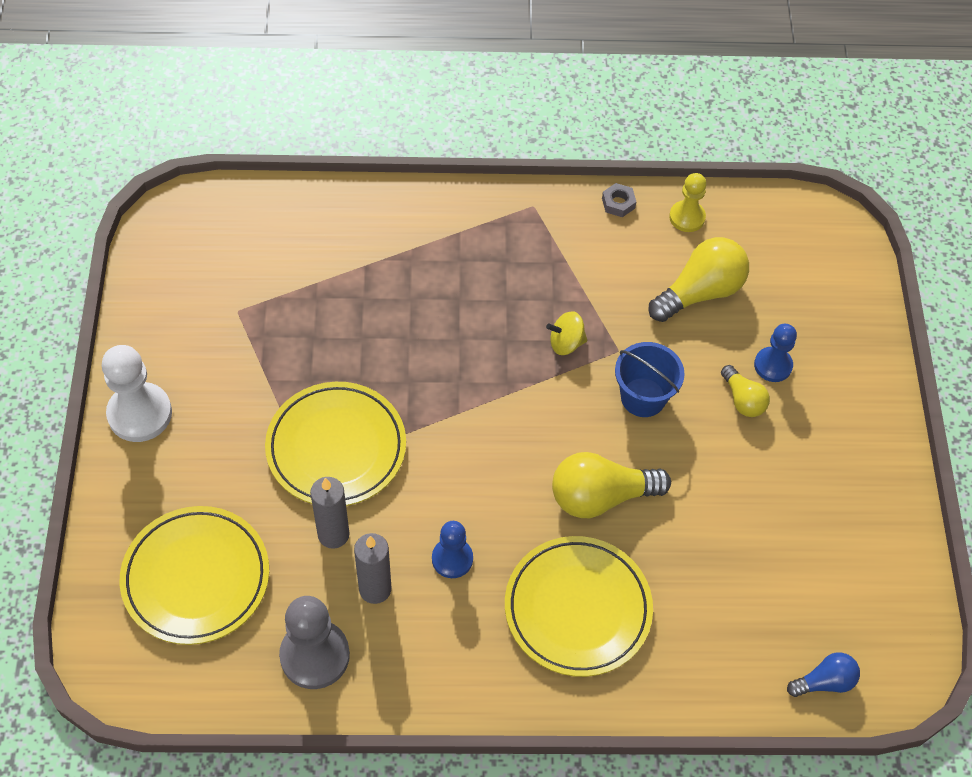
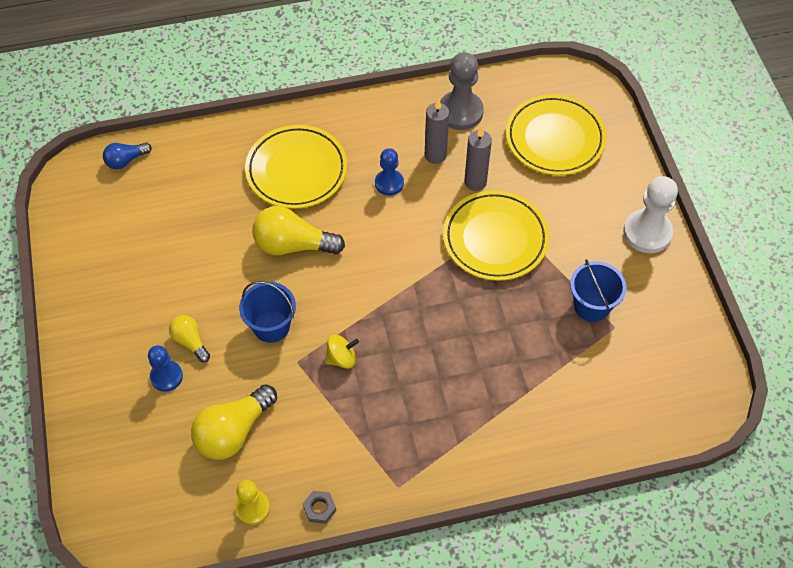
camera: 170 degrees right, 0 degrees up
yellow light bulb [552,452,671,518] -> yellow light bulb turned 150 degrees counterclockwise [252,206,345,255]
none -> blue bucket [570,259,627,322]

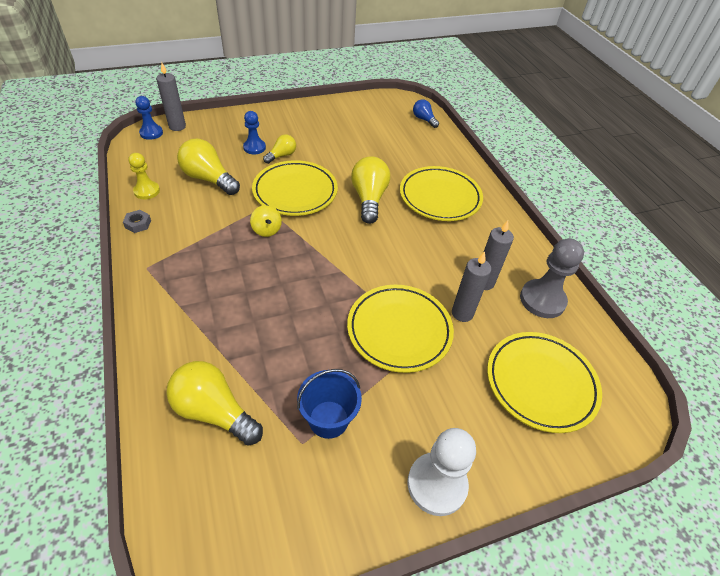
camera: 80 degrees right, 10 degrees down
blue bucket [239,281,296,343] -> yellow plate [252,160,338,216]
blue pawn [375,148,404,196] -> blue pawn moved to [135,96,163,140]
none -> grey candle [156,63,186,131]
none -> yellow light bulb [166,361,263,446]

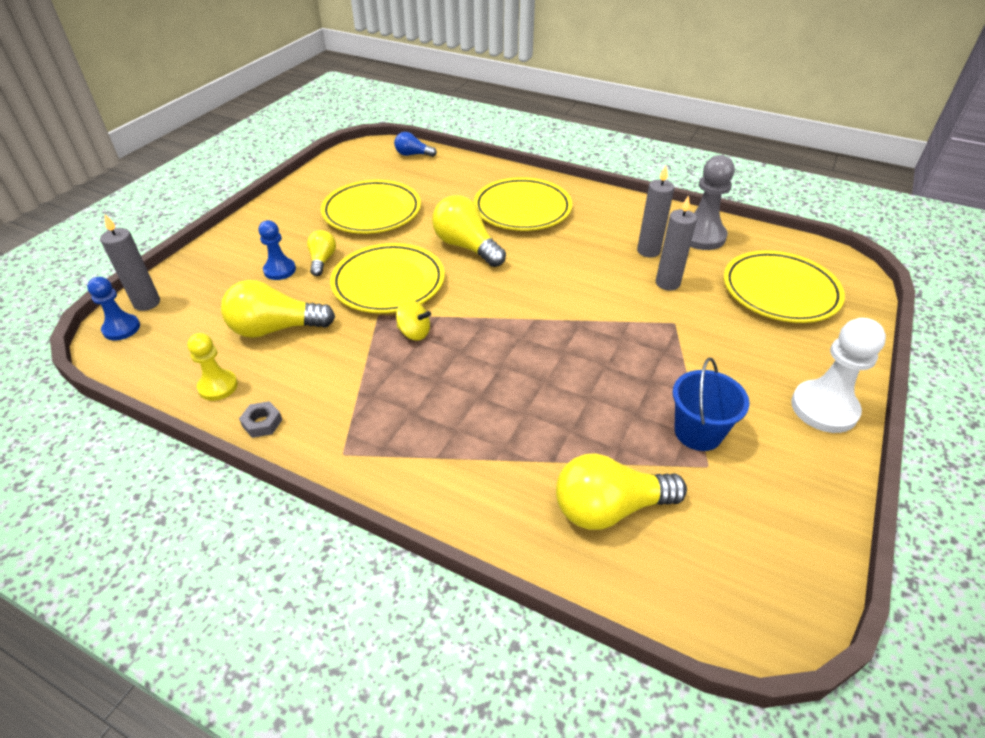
camera: 40 degrees left, 5 degrees down
yellow plate [347,285,454,373] -> yellow plate moved to [321,180,421,234]

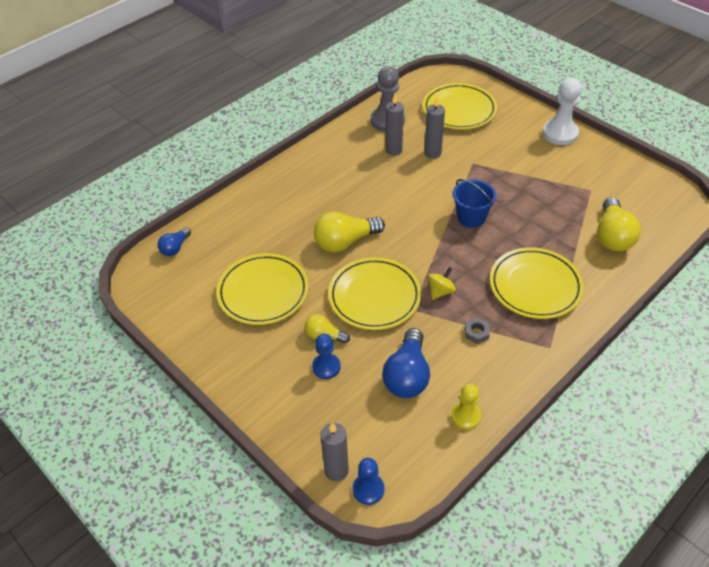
camera: 70 degrees left, 5 degrees up
yellow light bulb [221,280,335,338] -> blue light bulb [382,328,430,398]
grey nut [239,401,282,438] -> grey nut moved to [465,318,490,344]
yellow plate [474,177,572,231] -> yellow plate moved to [490,247,584,319]
blue bucket [673,358,750,451] -> blue bucket moved to [453,179,497,228]

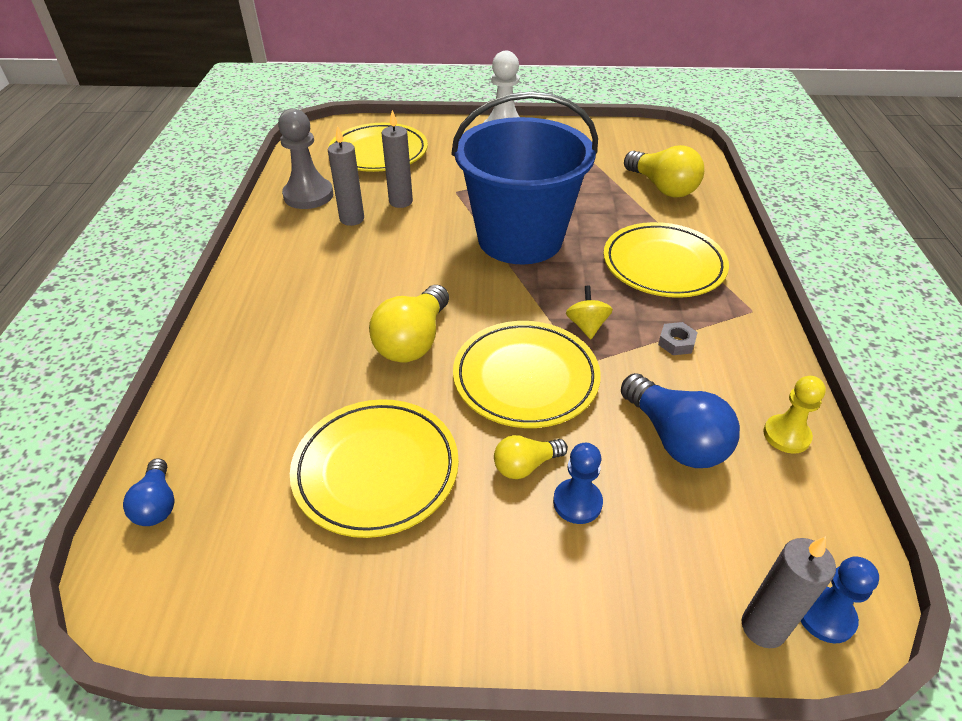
camera: 45 degrees left, 5 degrees down
blue bucket [453,179,497,228] -> blue bucket [452,91,598,264], size x2.21

